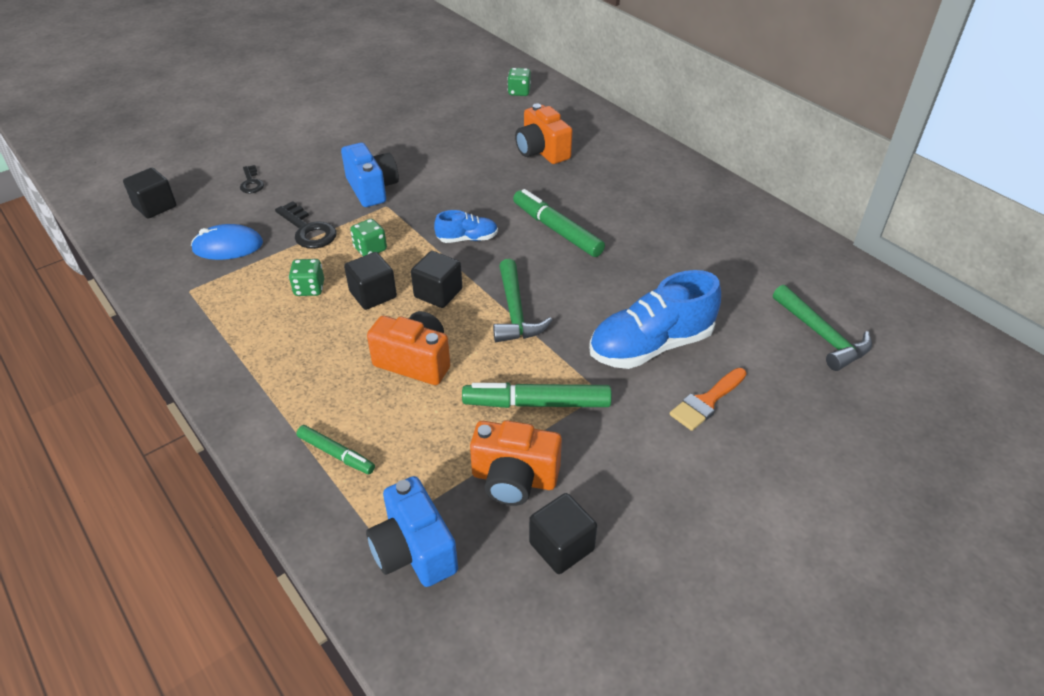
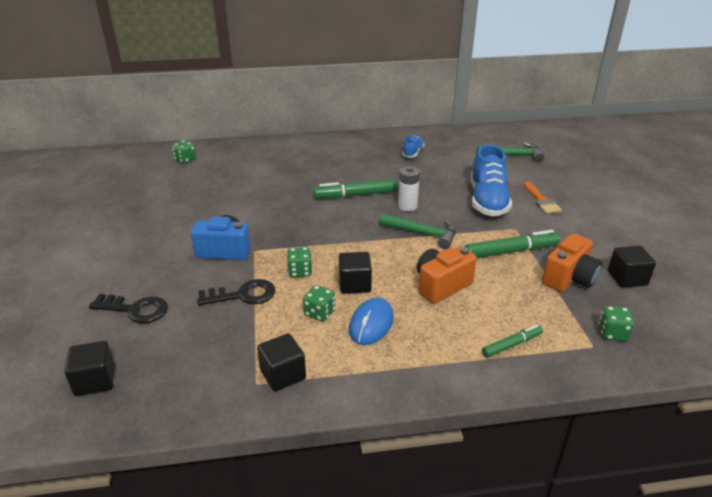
camera: 60 degrees left, 10 degrees down
blue mouse [191,224,263,260] -> blue mouse moved to [349,298,394,345]
black key [240,165,264,193] -> black key [89,294,168,324], size x1.63
blue camera [366,476,458,587] -> green dice [598,306,634,341]
black cube [411,251,463,308] -> black cube moved to [257,333,306,391]
blue shoe [434,210,498,243] -> blue shoe moved to [402,135,424,158]
green marker [462,382,612,408] -> green marker turned 135 degrees counterclockwise [465,230,560,258]
orange camera [515,104,573,164] -> none
none -> white battery [398,166,420,211]

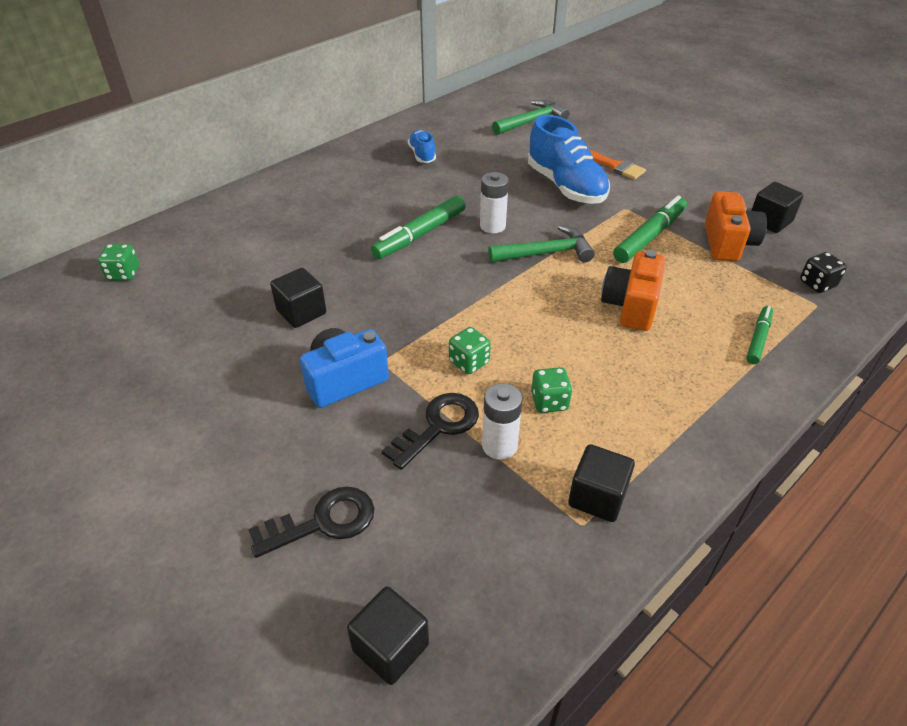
camera: 35 degrees left, 10 degrees up
black cube [339,252,372,294] -> black cube moved to [270,268,326,328]
blue mouse [349,298,394,345] -> none
green dice [598,306,634,341] -> black dice [800,252,847,293]
none -> white battery [482,383,523,460]

